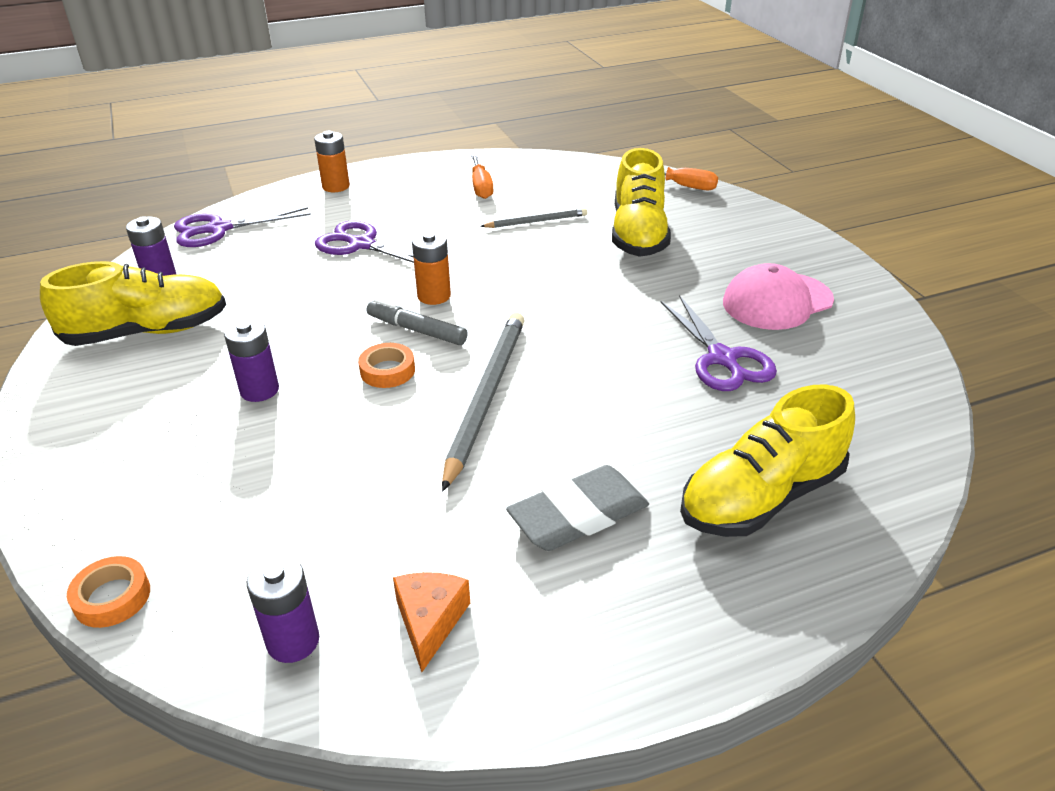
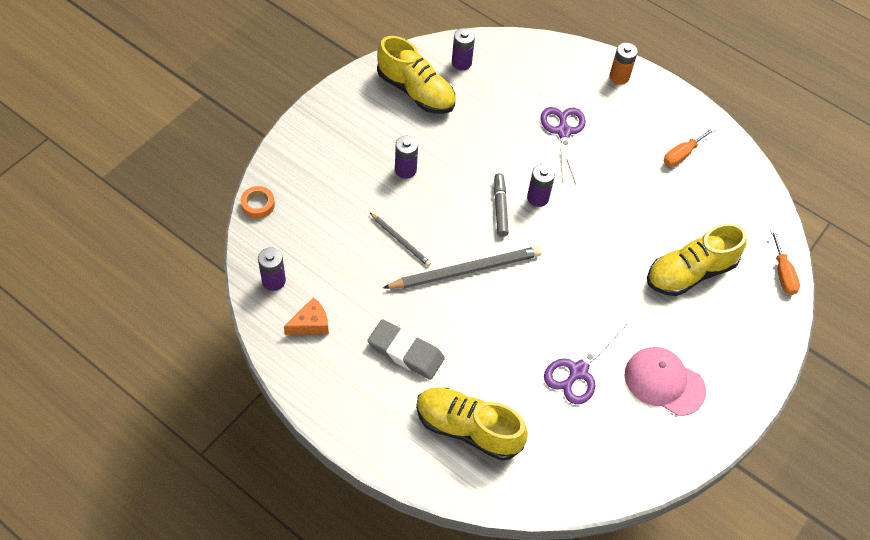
camera: 55 degrees right, 20 degrees up
purple scissors [174,207,311,247] -> none
orange tape [358,343,415,388] -> none
orange battery [412,232,451,305] -> purple battery [527,164,555,207]
grey pencil [480,209,587,228] -> grey pencil moved to [369,212,431,266]

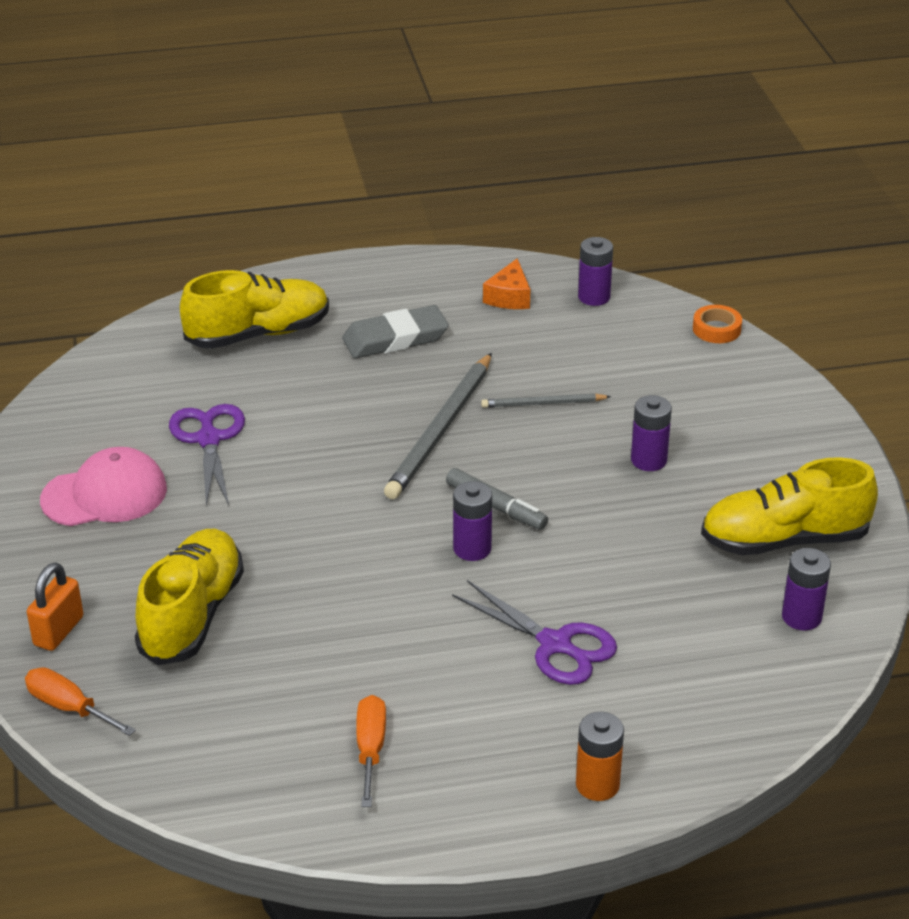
camera: 135 degrees right, 20 degrees down
none -> orange padlock [27,563,83,651]

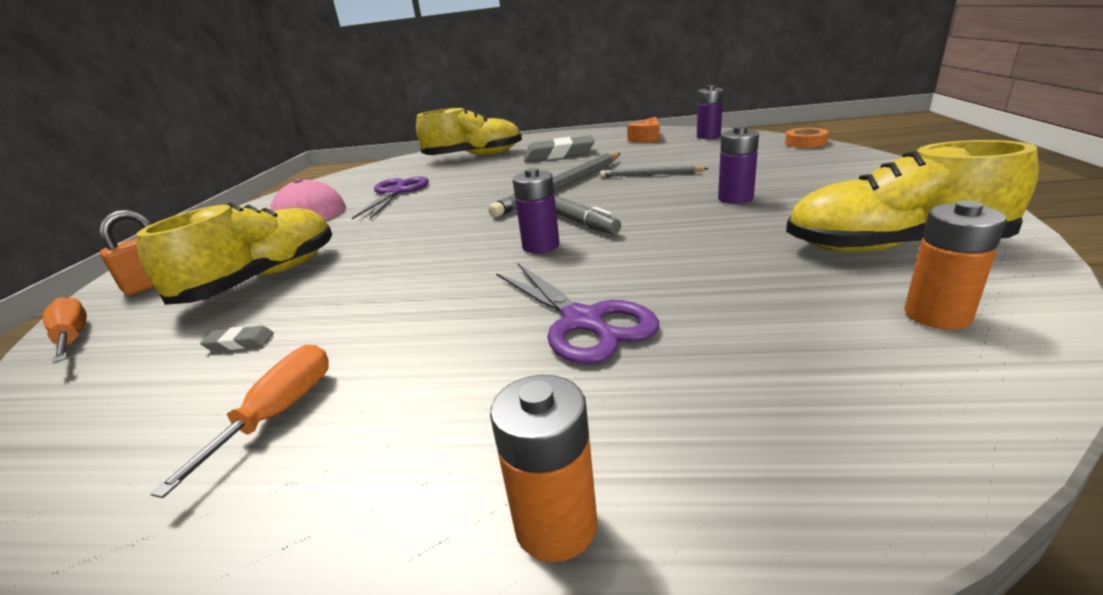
camera: 20 degrees right, 10 degrees down
purple battery [782,548,831,631] -> orange battery [904,200,1007,330]
none -> grey eraser [200,326,274,351]

